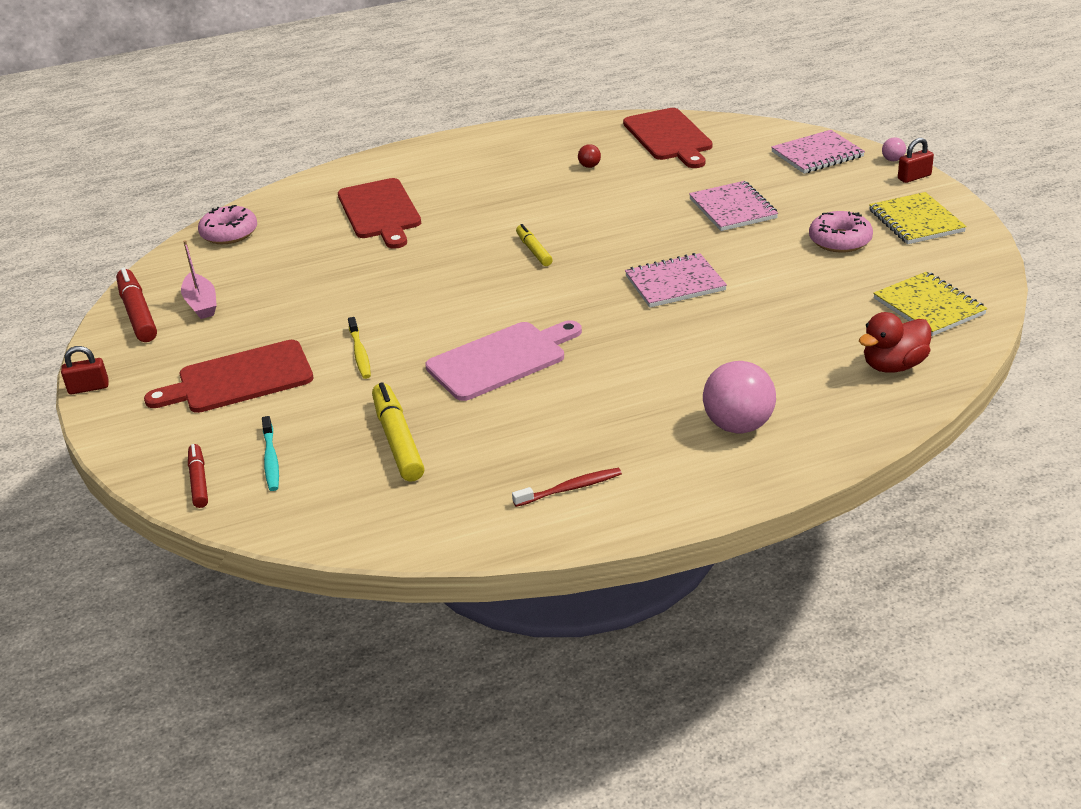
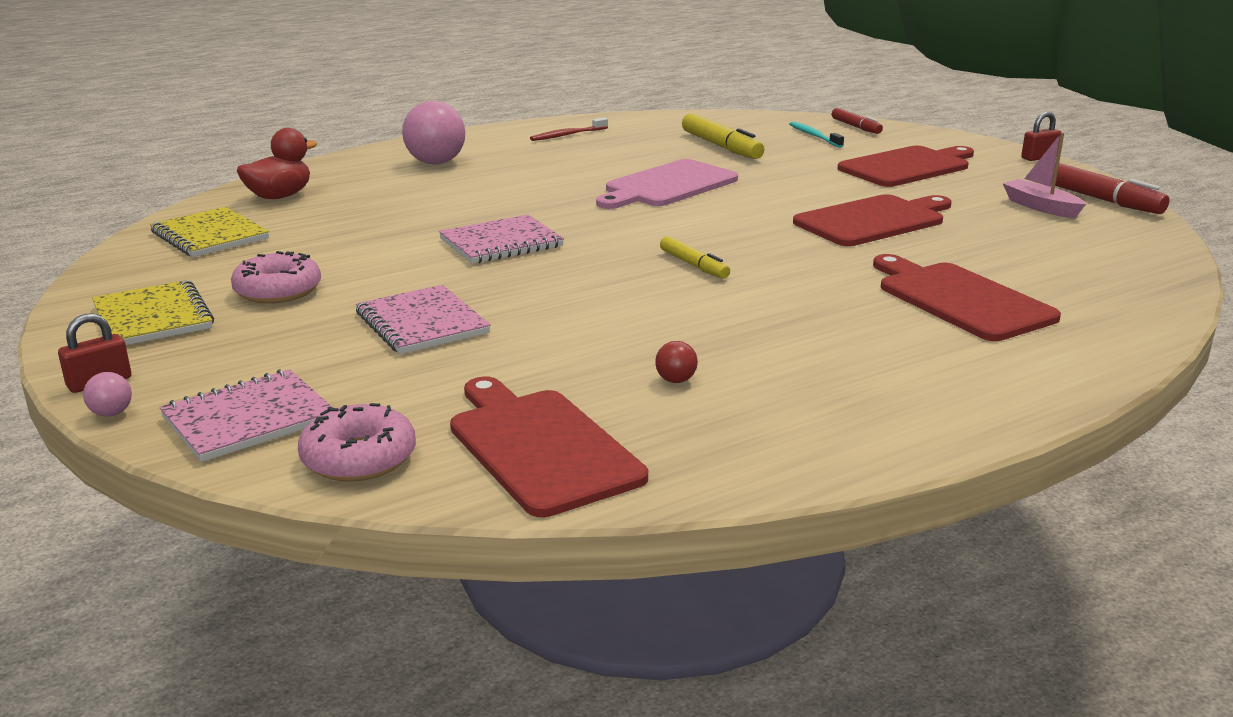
camera: 165 degrees right, 10 degrees down
pink donut [198,205,257,244] -> pink donut moved to [298,403,416,482]
yellow toothbrush [348,317,371,379] -> none
none -> red cutting board [793,194,952,246]

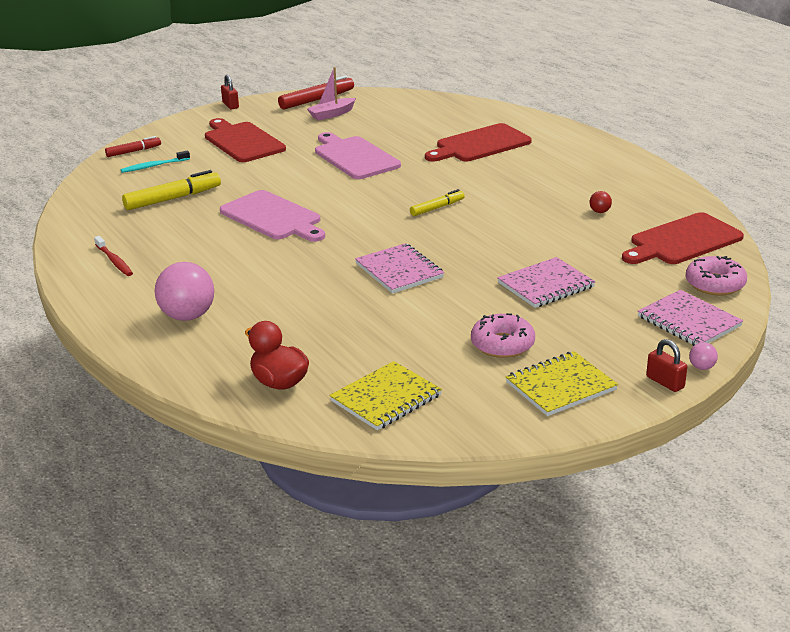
camera: 90 degrees left, 5 degrees up
red cutting board [793,194,952,246] -> pink cutting board [315,132,401,179]

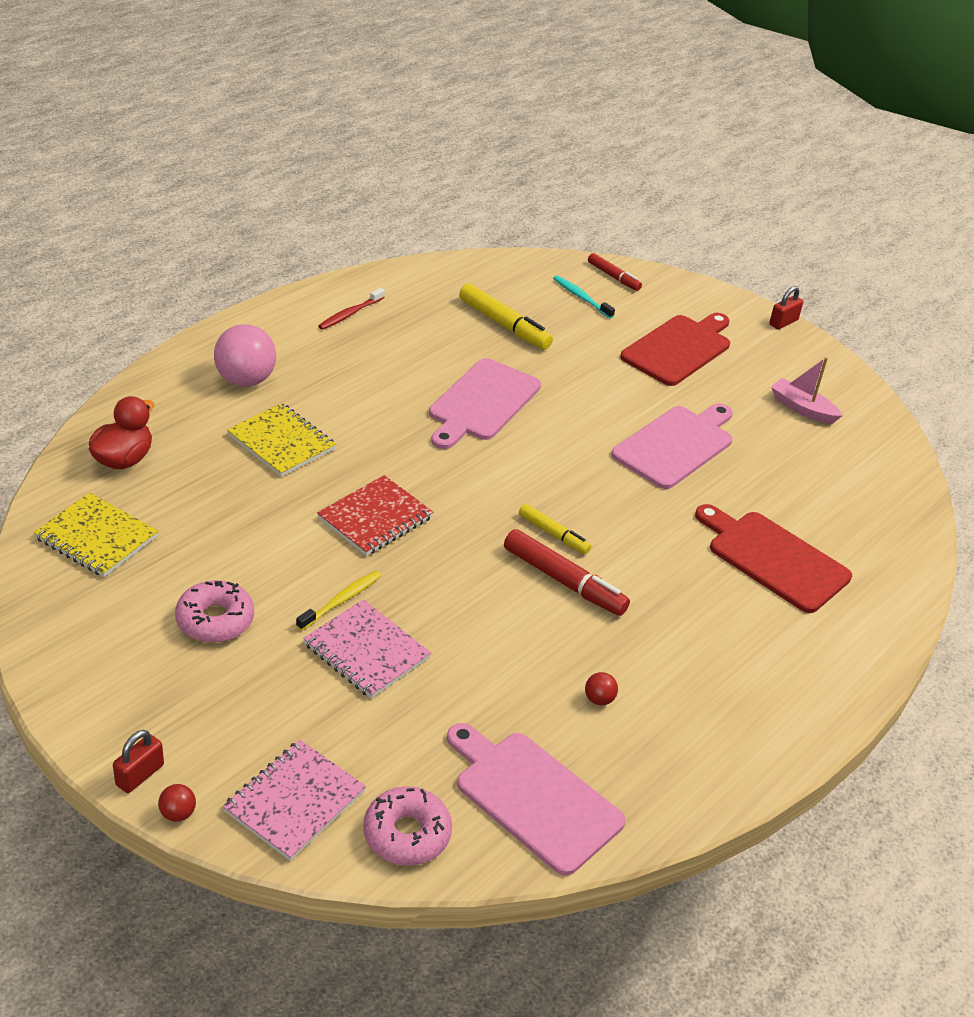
camera: 70 degrees right, 10 degrees up
red marker [278,75,354,110] -> red marker moved to [504,529,630,616]
pink notebook [355,243,444,294] -> red notebook [317,475,434,556]
yellow notebook [506,351,618,416] -> yellow notebook moved to [227,403,336,477]
red cutting board [622,212,744,264] -> pink cutting board [447,723,626,876]
pink ball [689,342,718,370] -> red ball [158,784,196,822]
none -> yellow toothbrush [296,570,382,631]

